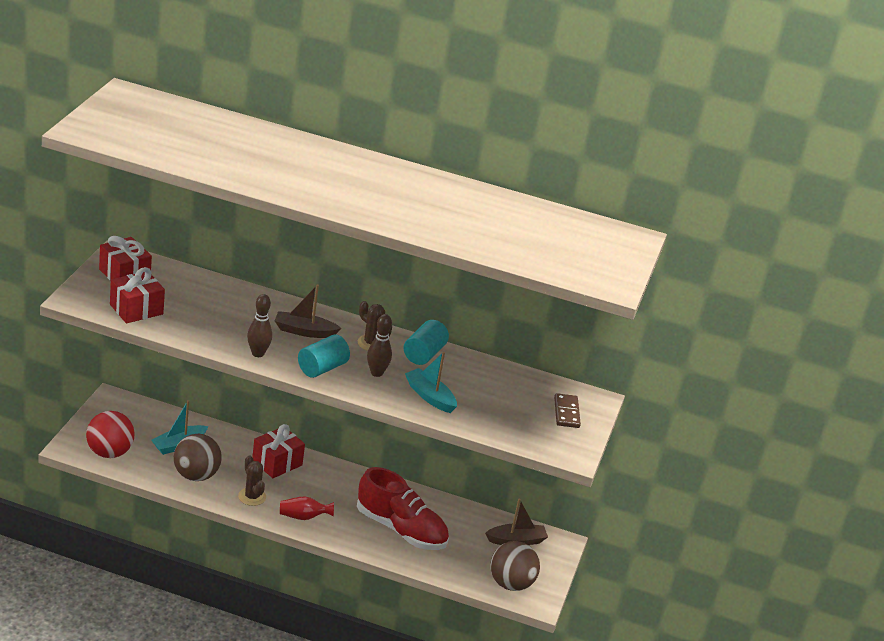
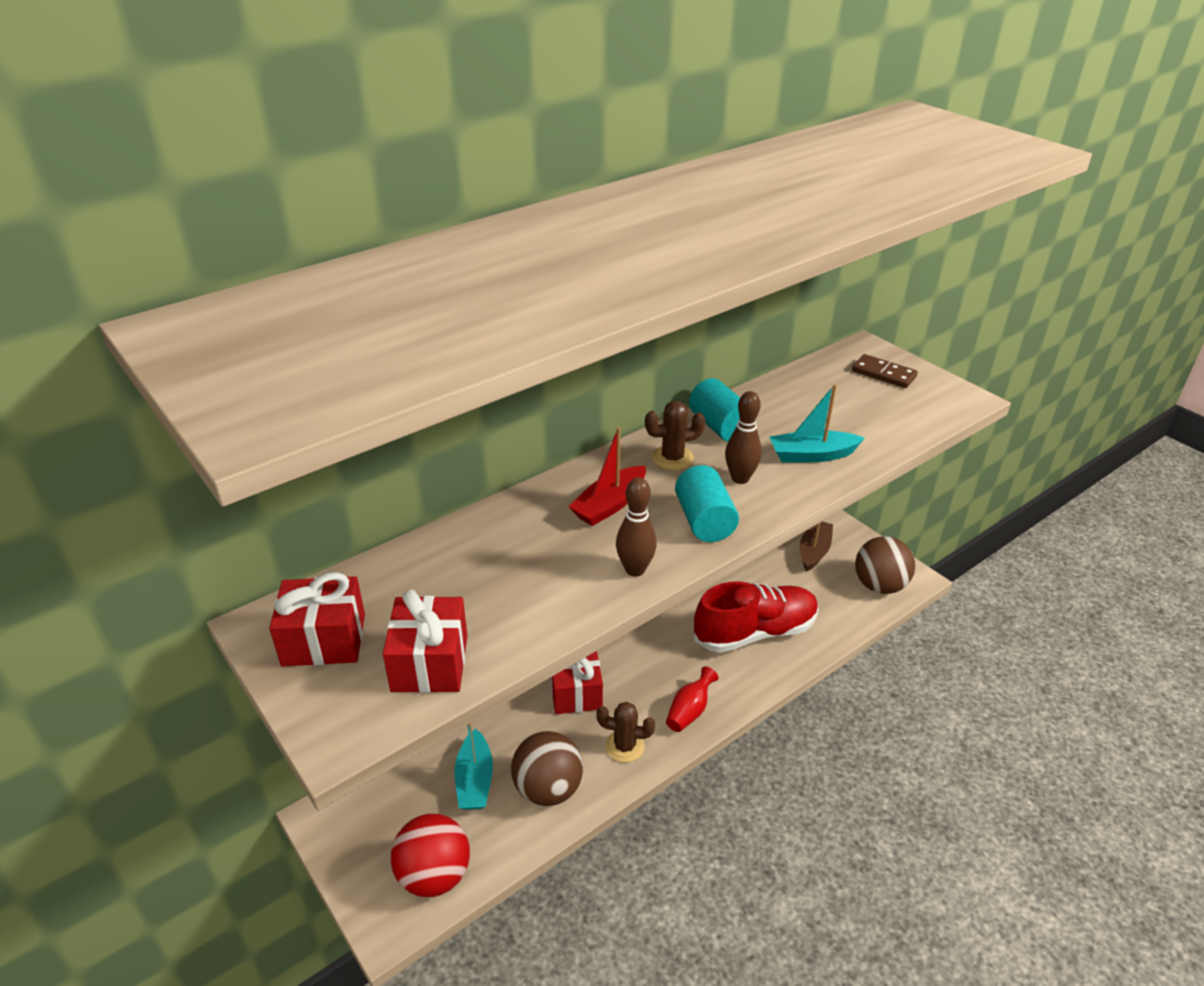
camera: 50 degrees left, 5 degrees up
brown boat [275,284,341,338] -> red boat [569,427,646,526]

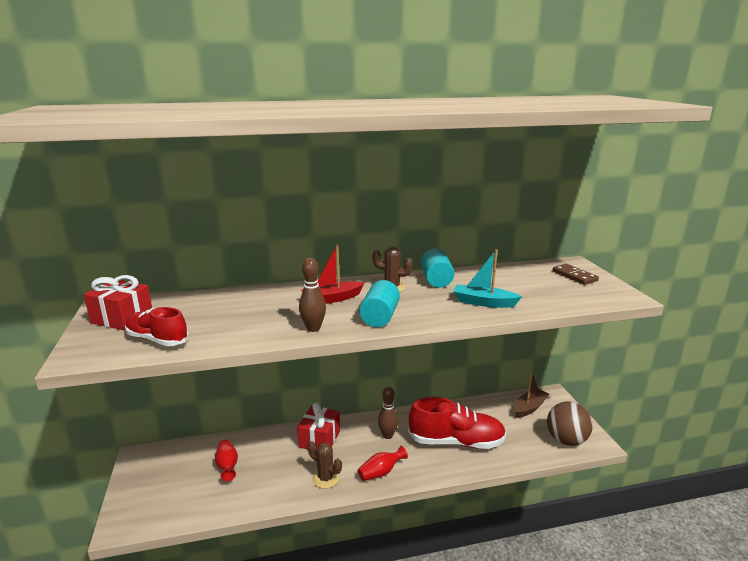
camera: 25 degrees right, 15 degrees down
red gift [383,589,467,693] -> red shoe [125,307,189,346]
red ball [391,814,470,897] -> none
turquoise boat [455,723,493,810] -> red vase [215,440,238,481]
brown ball [511,731,583,806] -> none
brown bowling pin [725,391,762,484] -> brown bowling pin moved to [378,387,398,439]

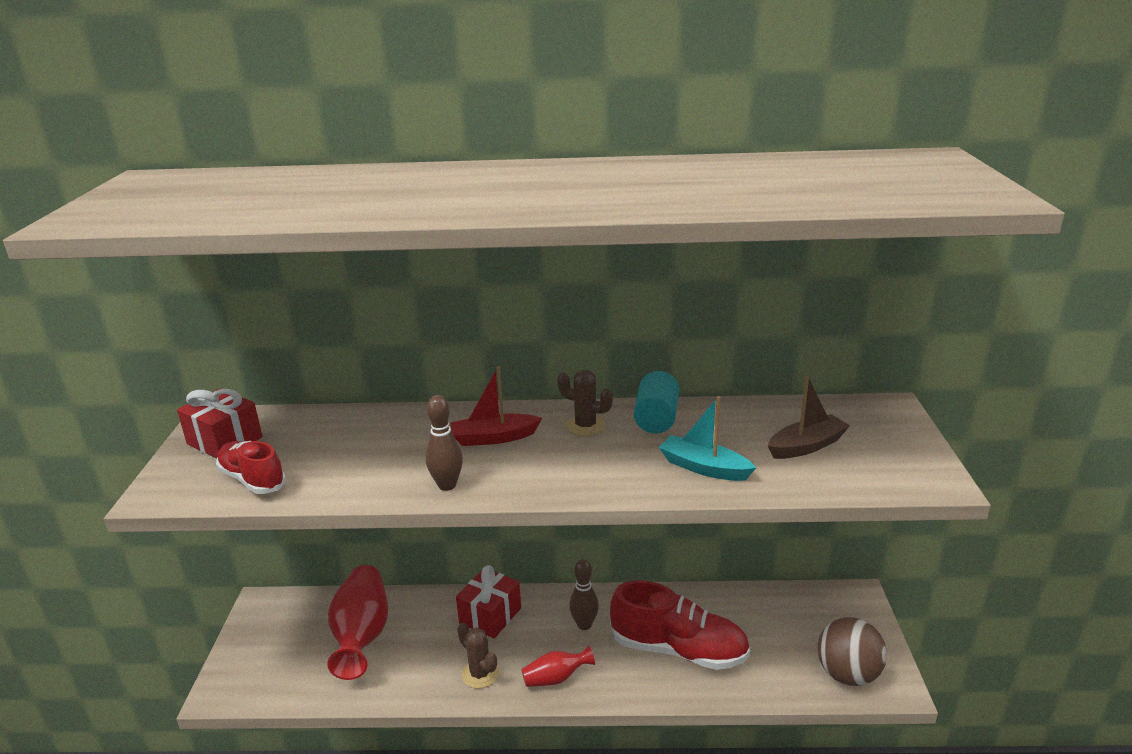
camera: 15 degrees right, 5 degrees up
red vase [215,440,238,481] -> red vase [327,565,388,680], size x1.97
turquoise cylinder [359,280,400,327] -> none
brown boat [514,372,549,418] -> brown boat moved to [768,376,850,459]
brown domino [553,264,599,285] -> none

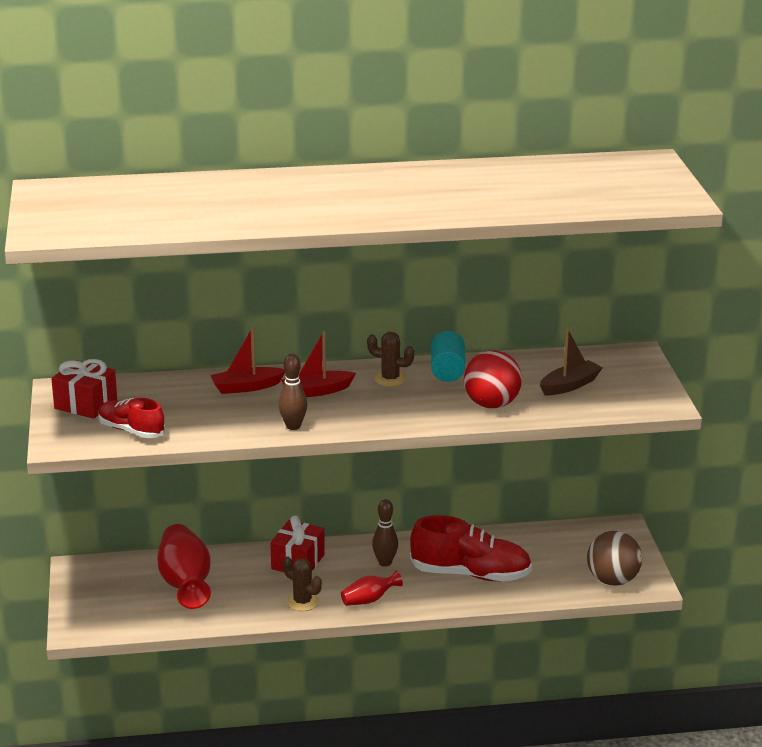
camera: 10 degrees left, 0 degrees up
turquoise boat [659,396,756,481] -> red ball [464,350,522,408]
none -> red boat [211,327,285,394]

